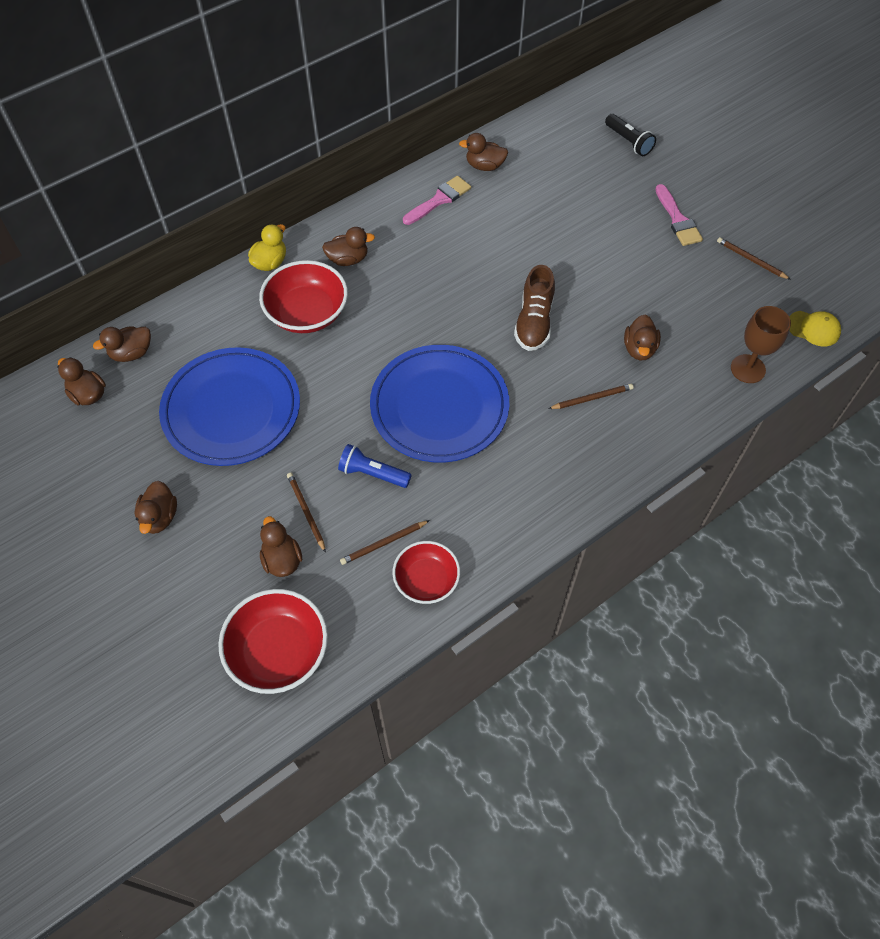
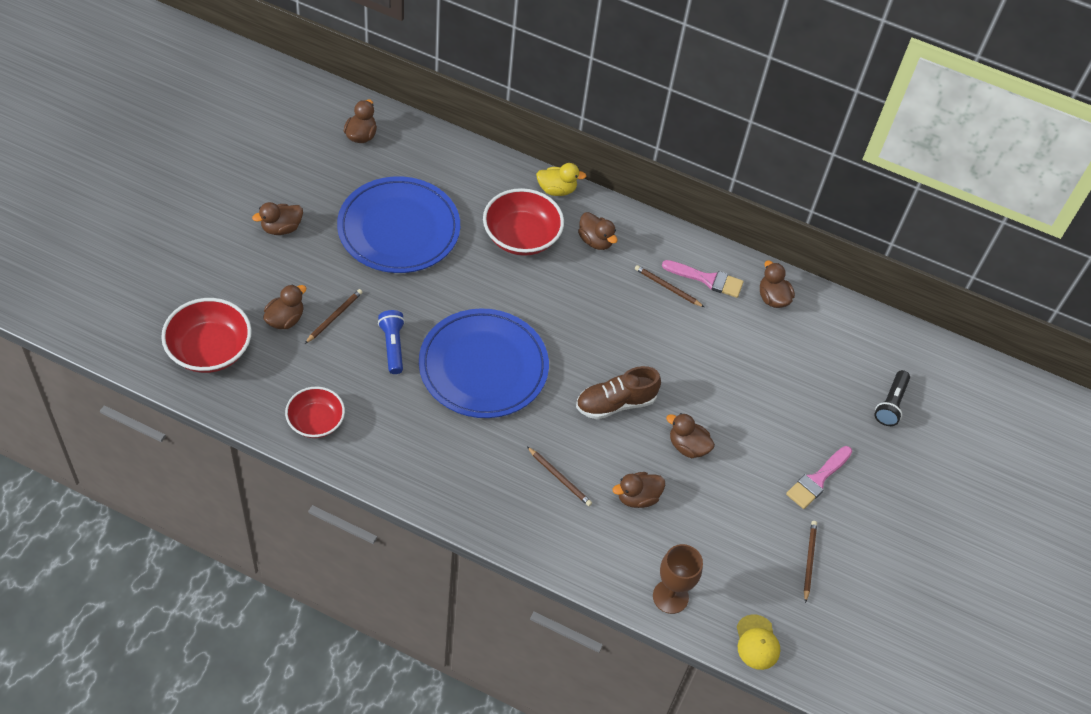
camera: 55 degrees right, 5 degrees down
brown duck [93,326,151,362] -> brown duck moved to [666,413,715,458]
brown pencil [340,520,430,565] -> brown pencil moved to [635,265,704,307]

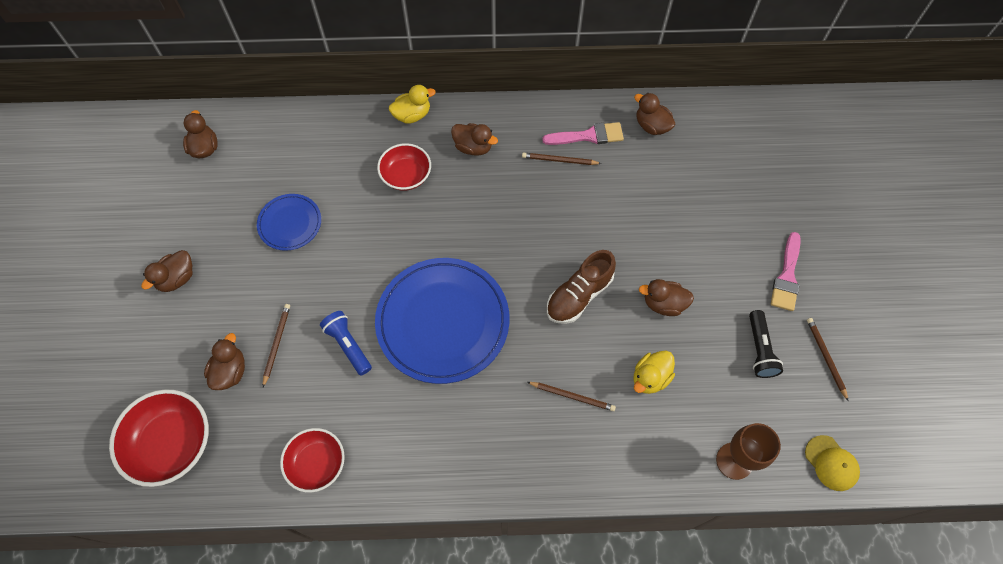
camera: 20 degrees left, 10 degrees up
blue plate [337,176,460,273] -> blue plate [257,194,321,251], size x0.51
red bowl [483,188,564,256] -> red bowl [377,143,431,191], size x0.66
brown duck [613,472,665,508] -> yellow duck [633,350,675,394]
black flashlight [874,370,910,426] -> black flashlight moved to [749,310,783,378]

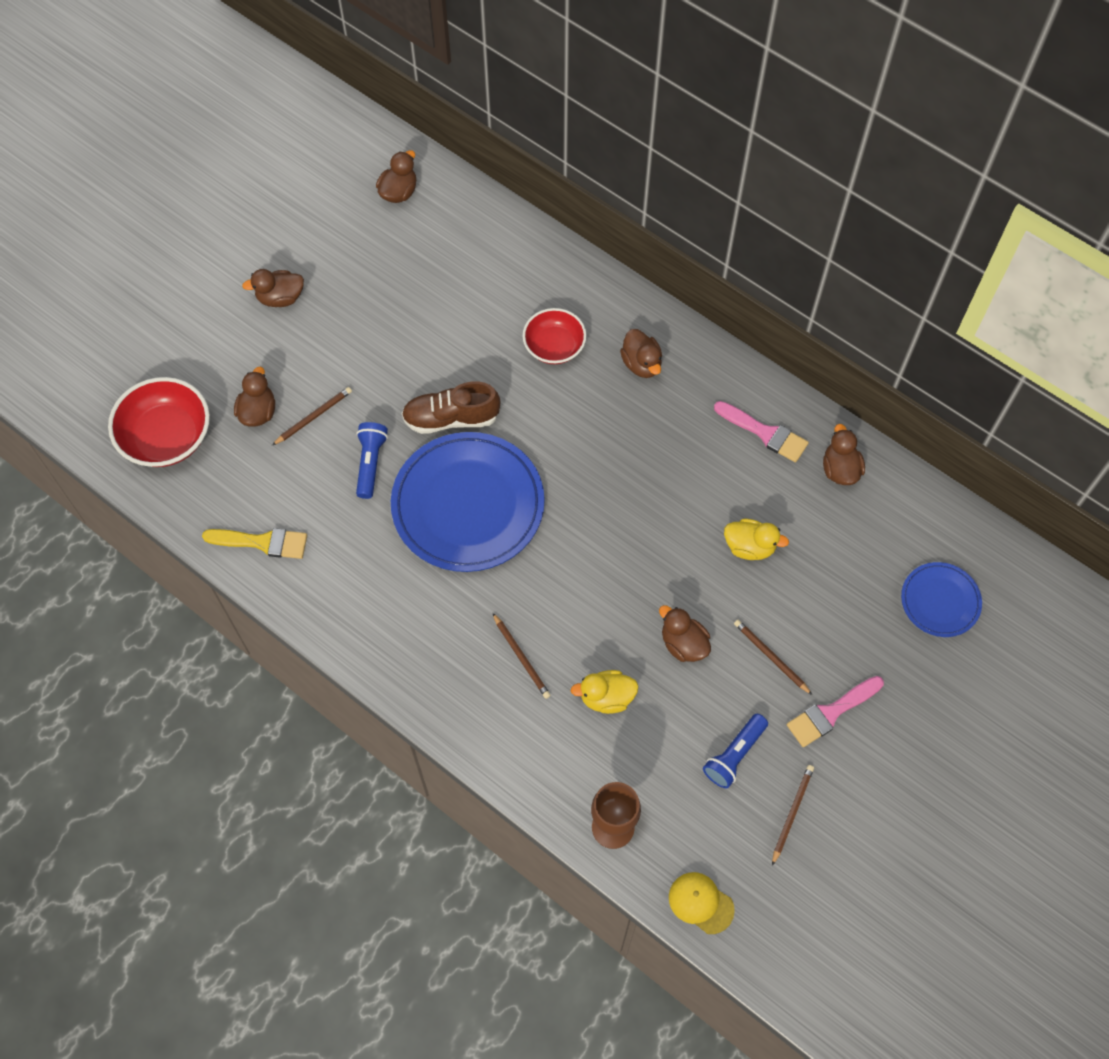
camera: 40 degrees right, 0 degrees up
brown duck [204,333,245,390] -> brown duck turned 45 degrees counterclockwise [234,367,275,427]
blue plate [257,194,321,251] -> blue plate moved to [901,562,982,637]
red bowl [280,428,345,493] -> yellow brush [202,528,307,559]
yellow duck [389,85,436,124] -> yellow duck moved to [724,519,789,560]
brown pencil [522,153,602,165] -> brown pencil moved to [734,620,812,695]
brown shoe [547,250,616,324] -> brown shoe moved to [402,382,500,434]
black flashlight [749,310,783,378] -> blue flashlight [703,714,768,789]
yellow cap [805,435,860,491] -> yellow cap turned 120 degrees clockwise [669,872,735,934]

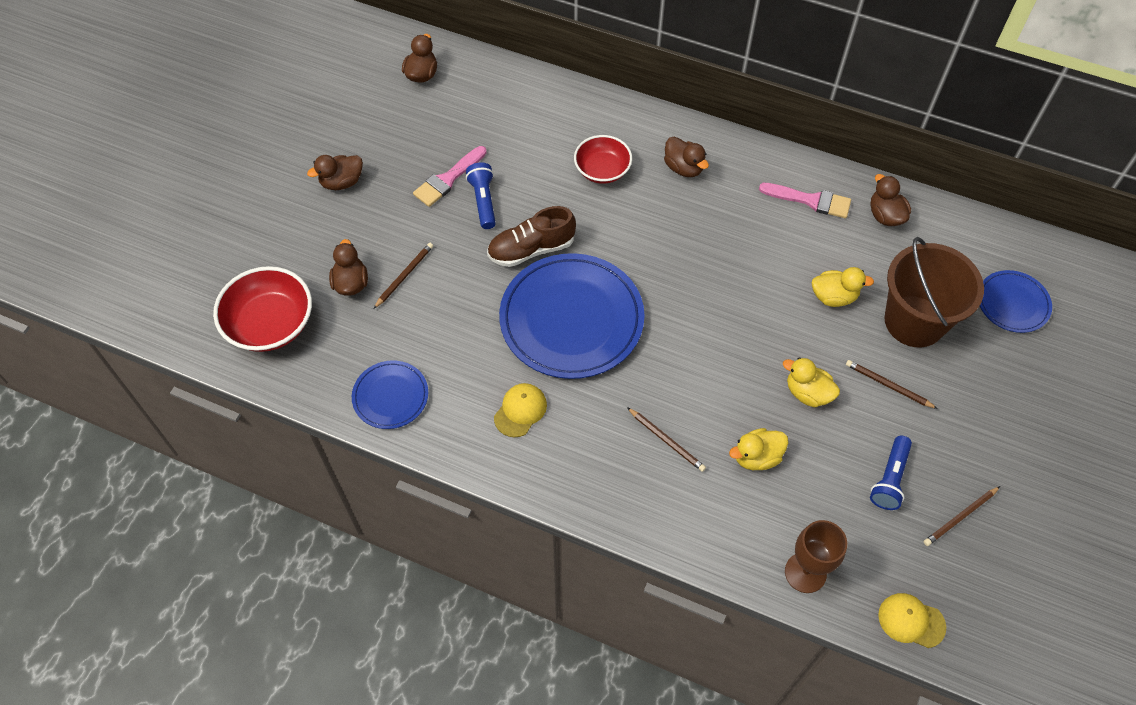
camera: 15 degrees left, 5 degrees down
yellow brush [202,528,307,559] -> blue plate [352,361,428,429]
blue flashlight [356,422,388,499] -> blue flashlight moved to [466,162,496,229]
brown duck [659,605,711,662] -> yellow duck [783,357,840,407]
brown pencil [772,765,814,866] -> brown pencil turned 135 degrees counterclockwise [924,486,1000,546]
pink brush [787,676,884,747] -> pink brush moved to [413,146,487,207]
none -> yellow cap [494,383,547,437]
none -> brown bucket [885,237,984,347]

